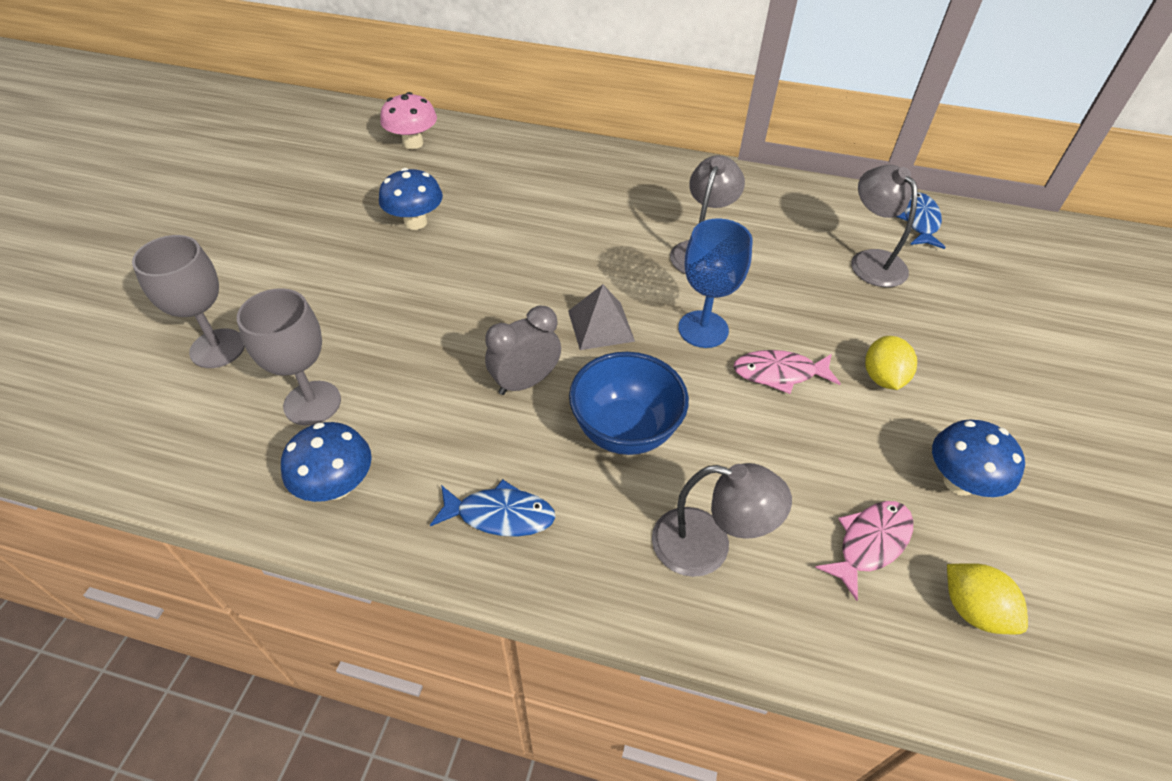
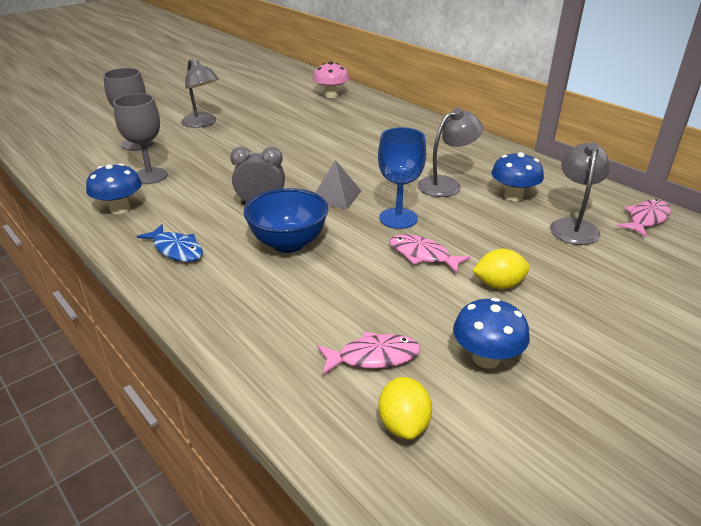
camera: 35 degrees right, 15 degrees down
blue mushroom [379,168,443,230] -> blue mushroom moved to [491,152,544,201]
grey lamp [652,463,792,577] -> grey lamp moved to [181,59,219,128]
yellow lemon [865,336,917,390] -> yellow lemon turned 45 degrees clockwise [472,249,530,289]
blue fish [896,192,946,249] -> pink fish [617,199,671,237]

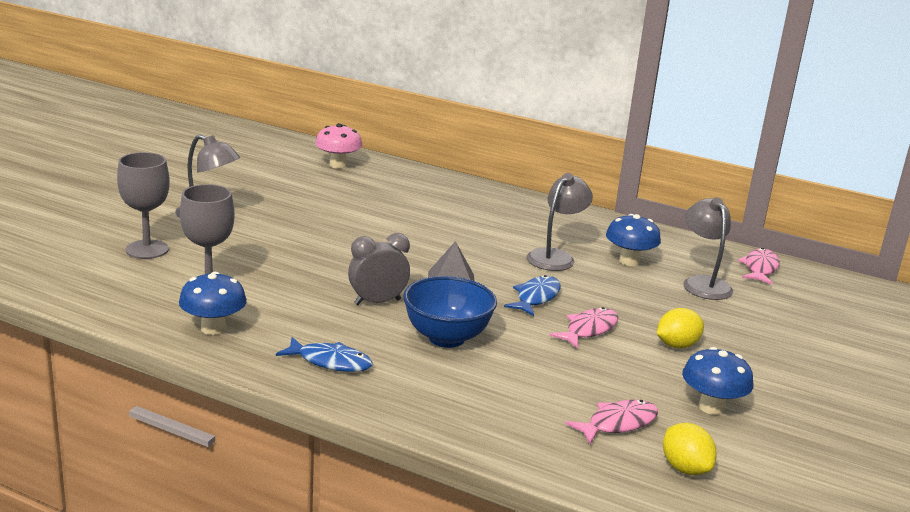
camera: 25 degrees left, 10 degrees down
blue goblet [378,127,426,229] -> blue fish [504,275,561,316]
pink fish [390,234,471,274] -> pink fish turned 120 degrees clockwise [549,307,618,349]

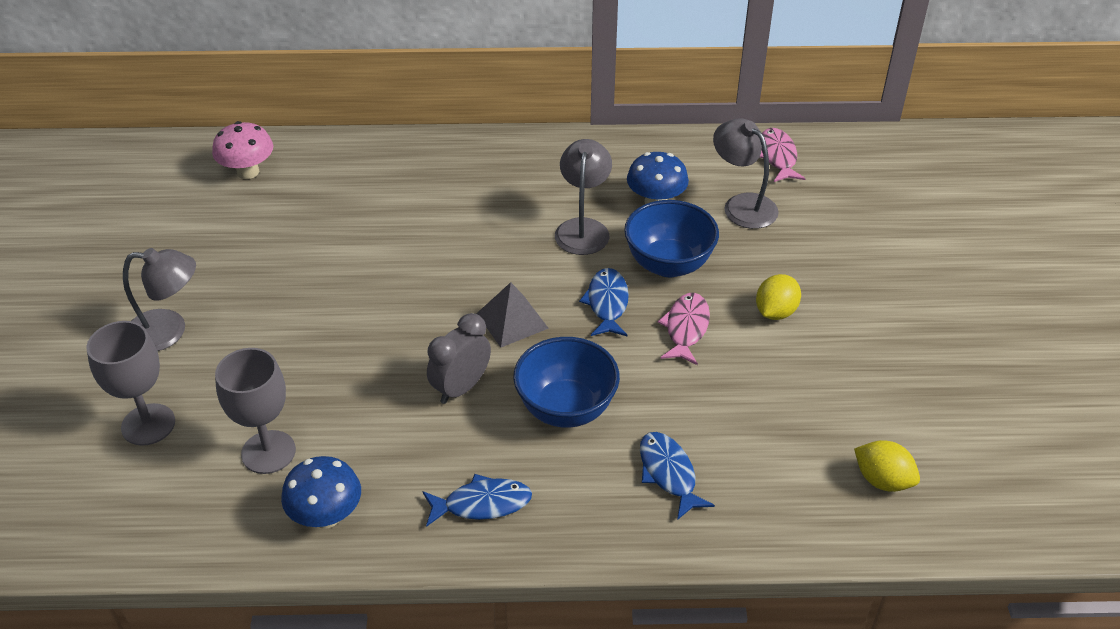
camera: 25 degrees left, 20 degrees up
pink fish [565,400,658,444] -> none
blue mushroom [682,347,753,415] -> none
none -> blue bowl [624,200,719,277]
none -> blue fish [640,432,715,520]

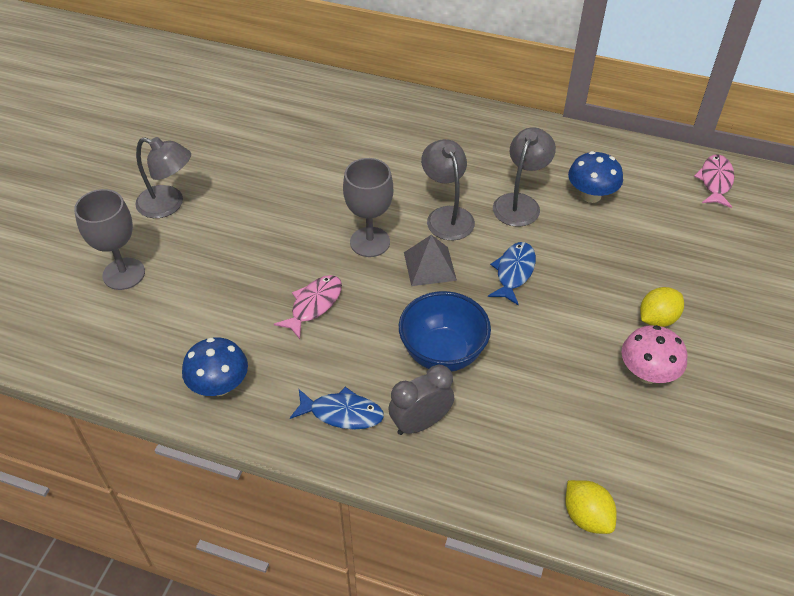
camera: 20 degrees right, 5 degrees up
pink mushroom [212,121,273,179] -> pink mushroom moved to [621,325,687,384]
grey goblet [215,348,296,474] -> grey goblet moved to [343,158,393,257]
grey clock [427,313,491,404] -> grey clock moved to [388,364,454,435]
blue bowl [624,200,719,277] -> none
blue fish [640,432,715,520] -> none
pink fish [658,293,710,365] -> pink fish moved to [274,275,342,339]
grey lamp [713,118,779,229] -> grey lamp moved to [421,139,475,240]
yellow lemon [854,440,920,492] -> yellow lemon moved to [565,480,617,534]

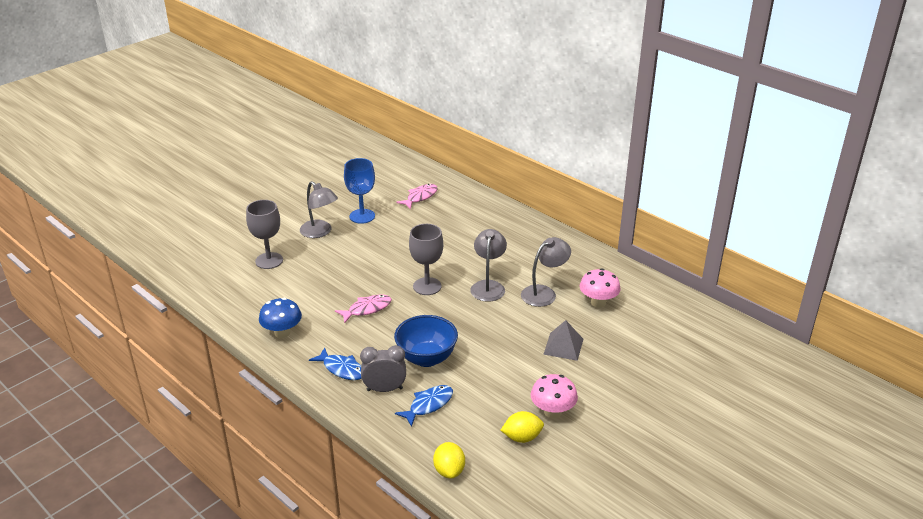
camera: 25 degrees right, 15 degrees down
grey pyramid [404,235,457,286] -> grey pyramid moved to [543,320,583,361]
blue fish [488,242,536,305] -> blue fish moved to [395,385,453,427]
blue mushroom [568,151,623,203] -> pink mushroom [580,268,621,308]
yellow lemon [640,287,684,327] -> yellow lemon moved to [501,411,544,443]
pink fish [694,154,734,208] -> pink fish moved to [397,184,438,209]
none -> blue goblet [344,158,375,224]

